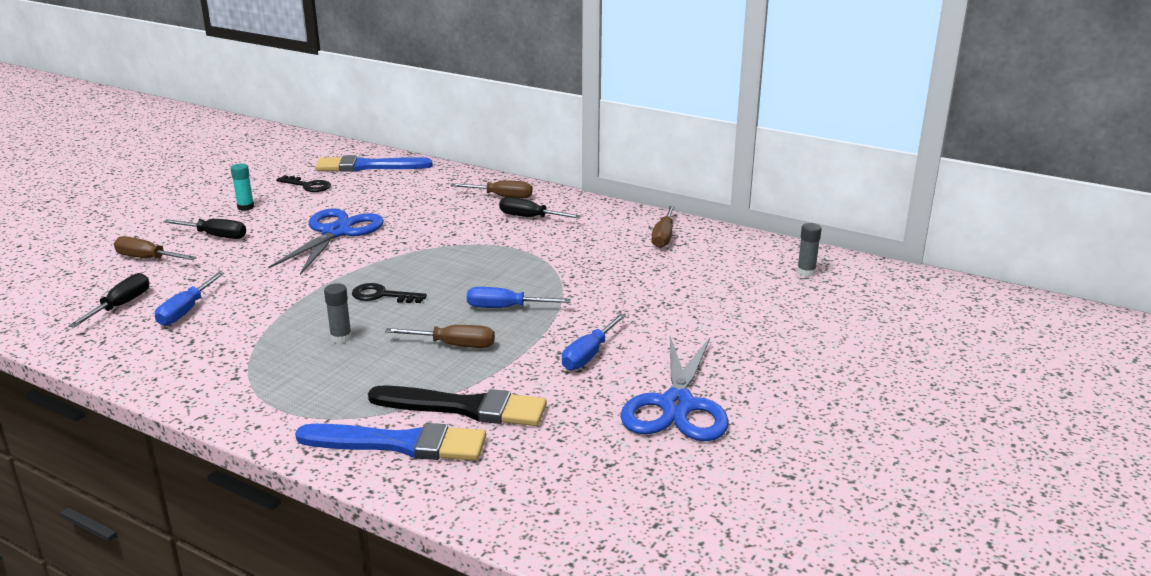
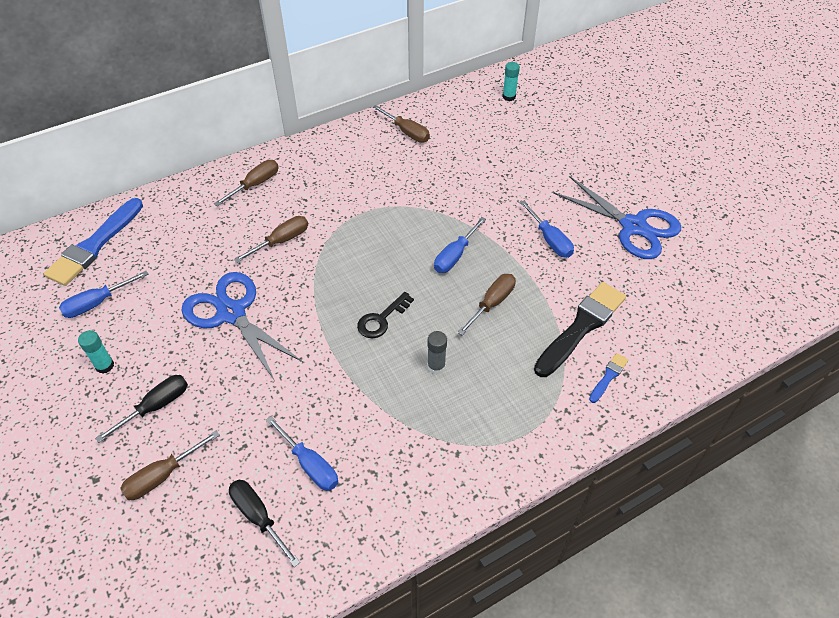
camera: 60 degrees left, 25 degrees up
black key [276,175,331,192] -> blue screwdriver [59,271,149,318]
blue brush [295,423,486,461] -> blue brush [589,353,628,403], size x0.46
black screwdriver [499,197,582,219] -> none
grey glue stick [797,223,822,277] -> turquoise glue stick [502,62,520,101]
none -> brown screwdriver [234,216,308,263]

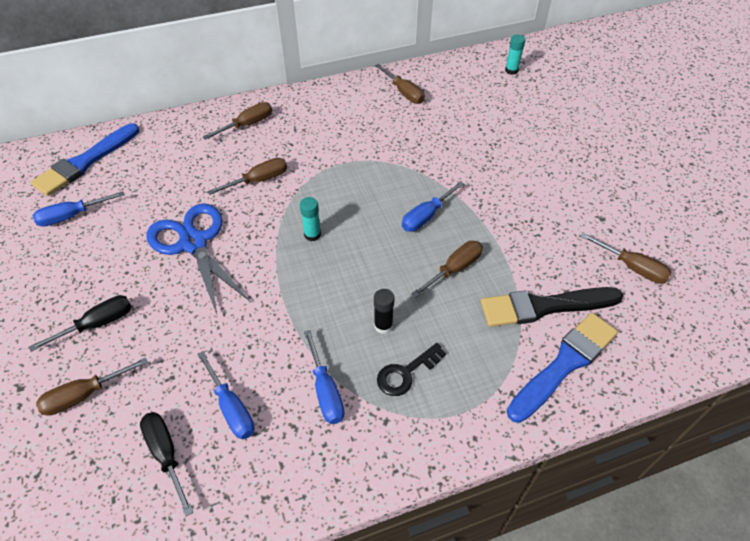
camera: 10 degrees right, 0 degrees up
turquoise glue stick [78,330,114,373] -> turquoise glue stick moved to [300,197,321,241]
black key [357,292,414,338] -> black key moved to [377,343,446,396]
grey glue stick [427,331,447,374] -> black glue stick [374,289,395,334]
blue screwdriver [520,201,574,258] -> blue screwdriver moved to [304,330,345,424]
black brush [534,282,626,377] -> black brush turned 150 degrees counterclockwise [481,287,623,327]
blue scissors [553,176,681,259] -> none
blue brush [589,353,628,403] -> blue brush [507,313,618,423], size x2.18
none -> brown screwdriver [581,233,672,284]

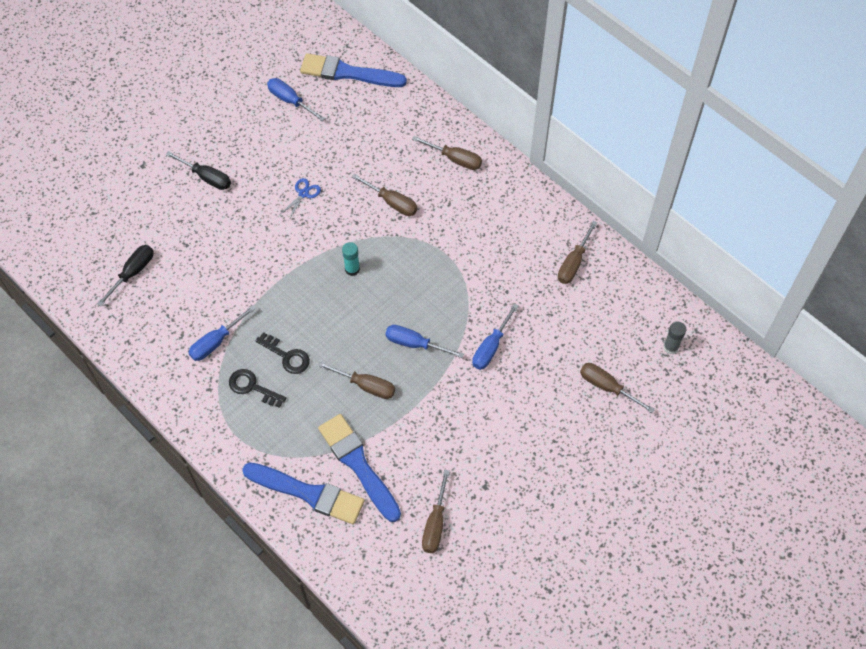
camera: 65 degrees right, 10 degrees up
brown screwdriver [36,358,148,416] -> brown screwdriver moved to [580,363,655,413]
blue scissors [146,203,250,314] -> blue scissors [279,178,321,220], size x0.42
blue screwdriver [197,351,255,439] -> blue screwdriver moved to [472,303,519,370]
black glue stick [374,289,395,334] -> black key [255,332,310,374]
black brush [481,287,623,327] -> blue brush [318,414,401,522]
turquoise glue stick [505,34,525,75] -> grey glue stick [663,322,686,354]

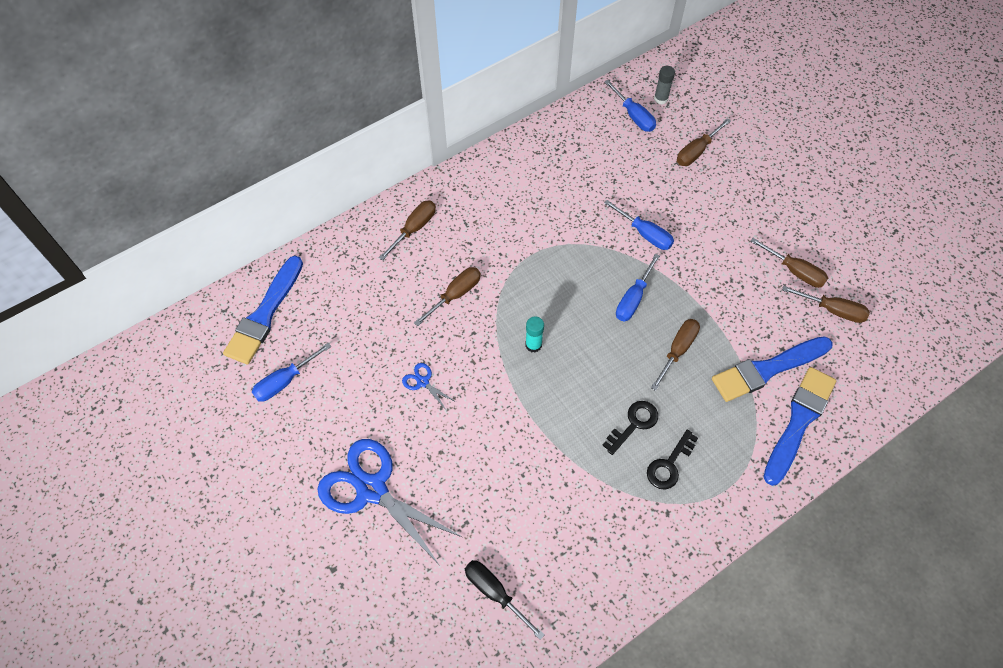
camera: 80 degrees left, 0 degrees up
black screwdriver [165,151,231,190] -> blue scissors [318,439,462,564]
blue screwdriver [189,305,256,361] -> blue screwdriver moved to [604,80,656,132]
brown screwdriver [558,221,598,284] -> brown screwdriver moved to [750,238,828,288]

